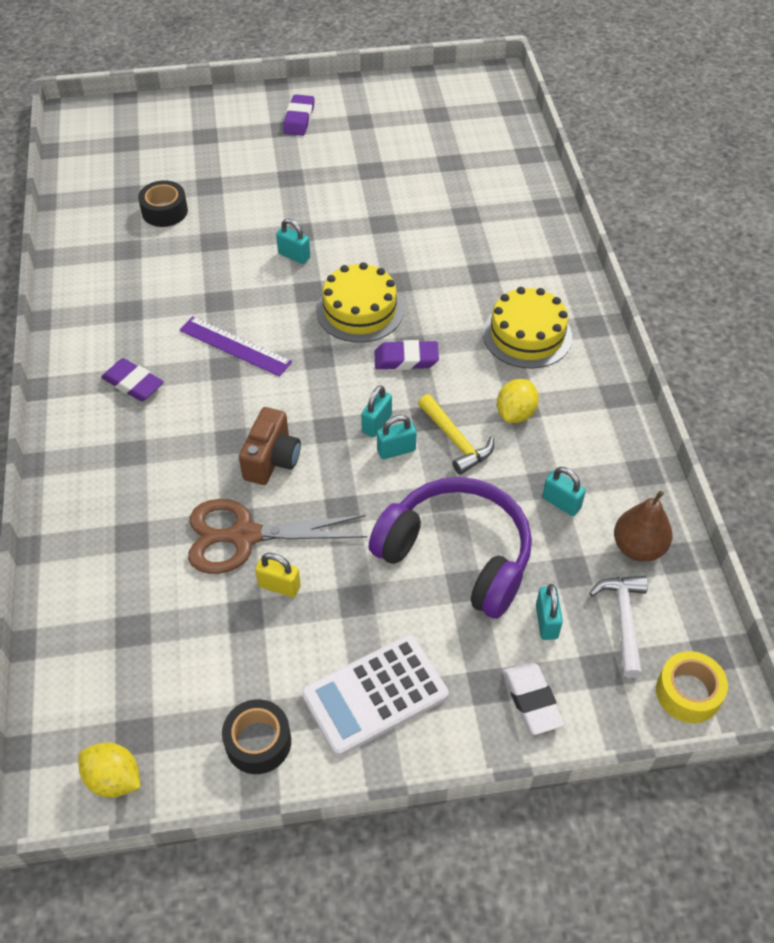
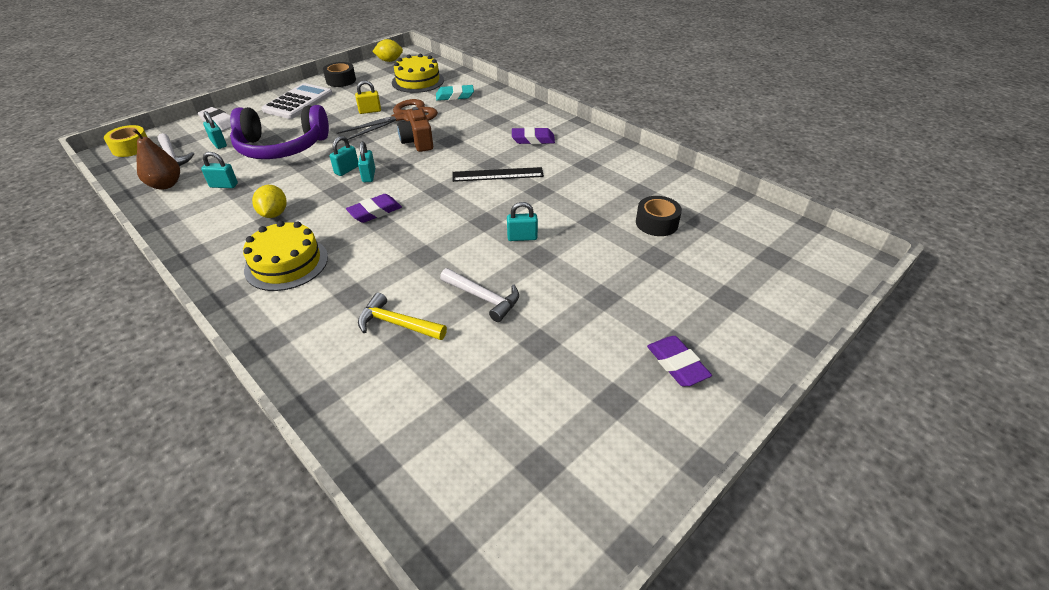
camera: 145 degrees right, 10 degrees down
purple ruler [180,316,292,377] -> black ruler [452,167,544,182]
yellow cake [316,262,404,343] -> yellow cake moved to [392,54,444,93]
yellow hammer [418,394,494,475] -> yellow hammer moved to [358,293,447,340]
none -> turquoise eraser [436,85,474,101]
none -> white hammer [440,268,519,322]

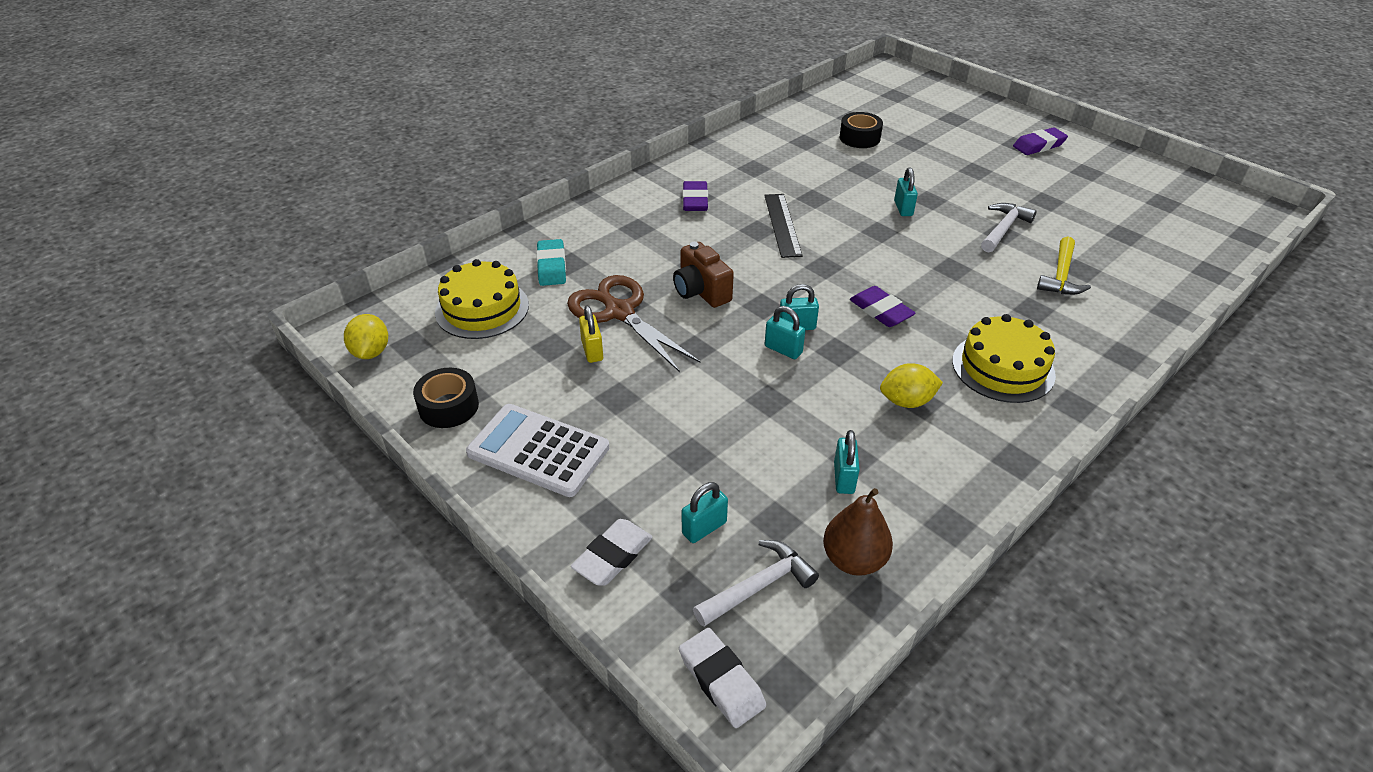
camera: 90 degrees left, 0 degrees up
yellow tape [104,125,147,157] -> white eraser [679,628,766,728]
purple headphones [230,105,329,159] -> none
brown camera [397,107,433,152] -> brown camera turned 75 degrees clockwise [673,242,734,308]

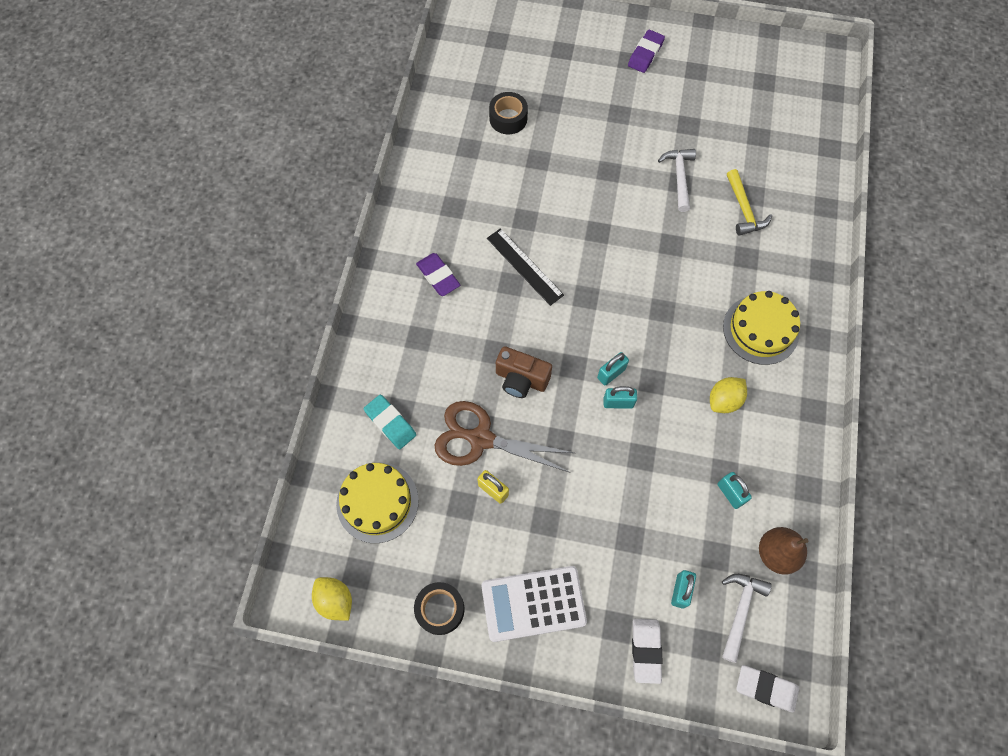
camera: 35 degrees left, 25 degrees up
purple eraser [850,286,916,327] -> none
turquoise padlock [894,167,918,216] -> none

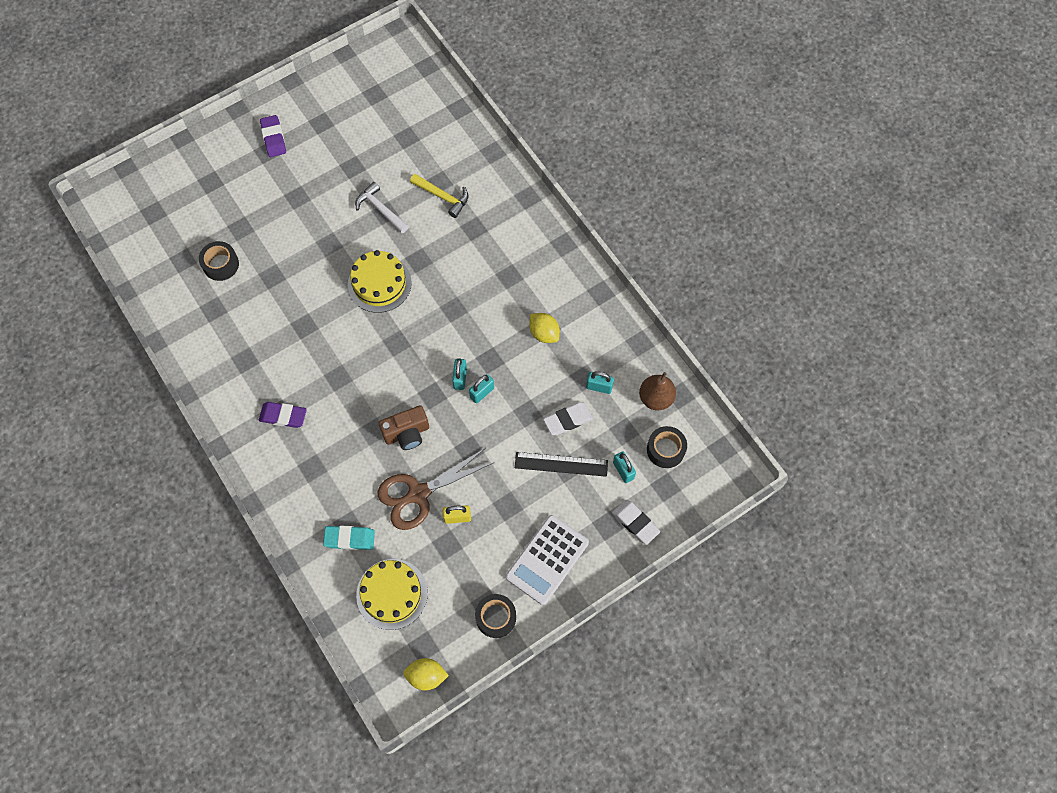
camera: 45 degrees left, 0 degrees up
black ruler [487,228,564,306] -> black ruler moved to [515,452,608,477]
yellow lemon [710,377,747,413] -> yellow lemon turned 45 degrees counterclockwise [529,313,560,343]
white hammer [722,574,772,663] -> black tape [647,426,687,468]
yellow cake [723,291,800,365] -> yellow cake moved to [348,250,412,313]
white eraser [736,665,799,713] -> white eraser moved to [543,402,593,435]

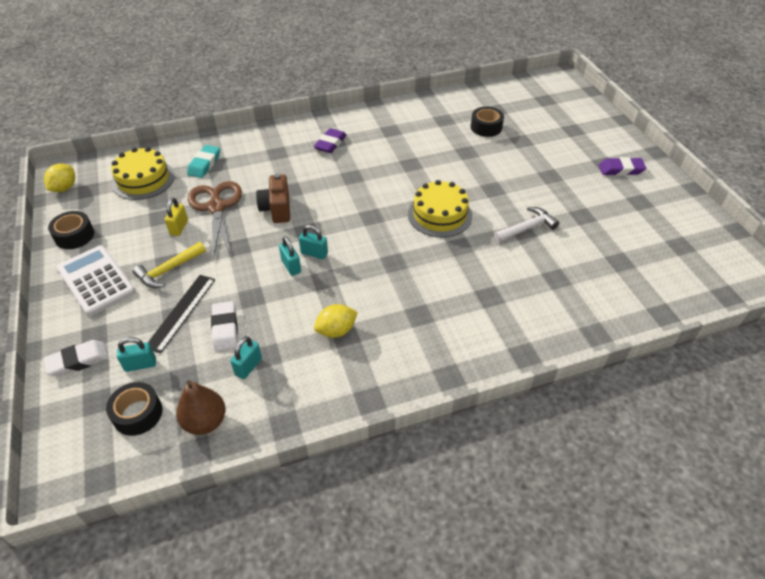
camera: 105 degrees right, 20 degrees down
yellow hammer [410,174,469,218] -> yellow hammer moved to [133,242,206,288]

